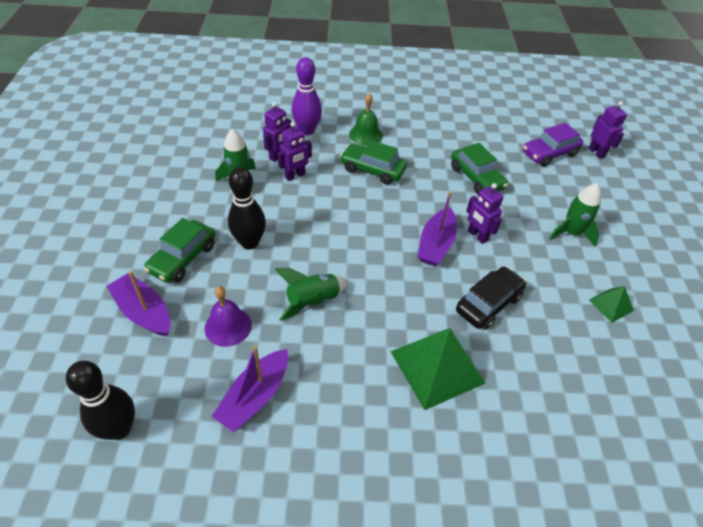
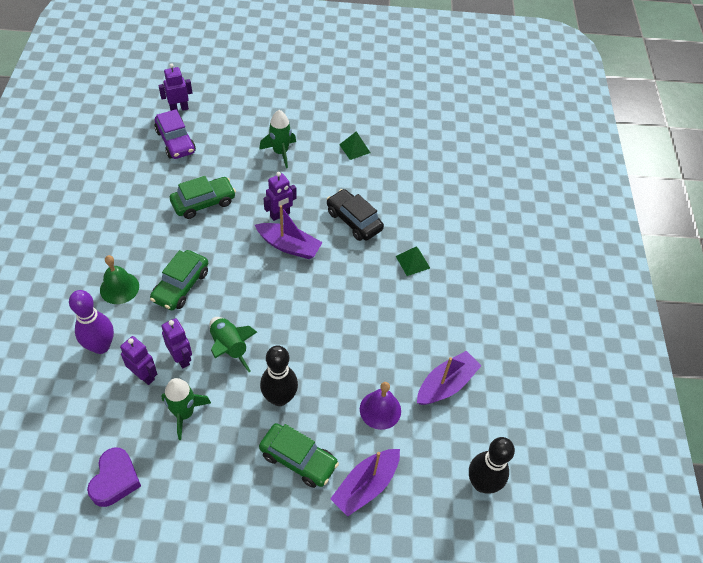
camera: 90 degrees left, 5 degrees up
purple boat [211,346,288,432] -> purple boat turned 75 degrees counterclockwise [417,351,482,405]
green rocket [275,267,348,321] -> green rocket moved to [210,317,257,372]
green pyramid [390,328,485,410] -> green pyramid [396,246,430,276], size x0.50
none -> purple heart [87,447,141,507]

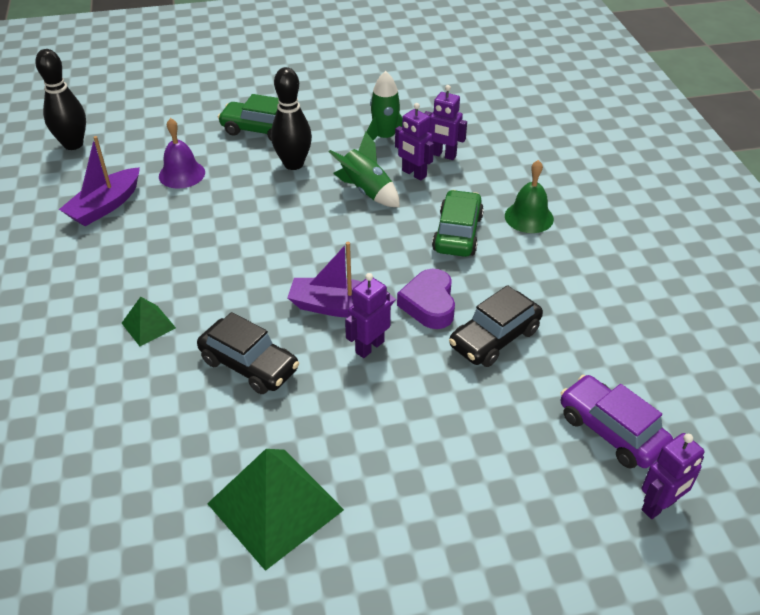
camera: 170 degrees right, 10 degrees down
purple bowling pin [69,290,114,354] -> none
purple heart [87,447,141,507] -> purple heart moved to [397,269,455,329]
green car [170,176,236,219] -> black car [449,285,543,367]
green rocket [259,110,296,168] -> none
purple boat [330,449,400,517] -> none
green pyramid [339,131,371,160] -> green pyramid [207,449,344,571], size x2.01

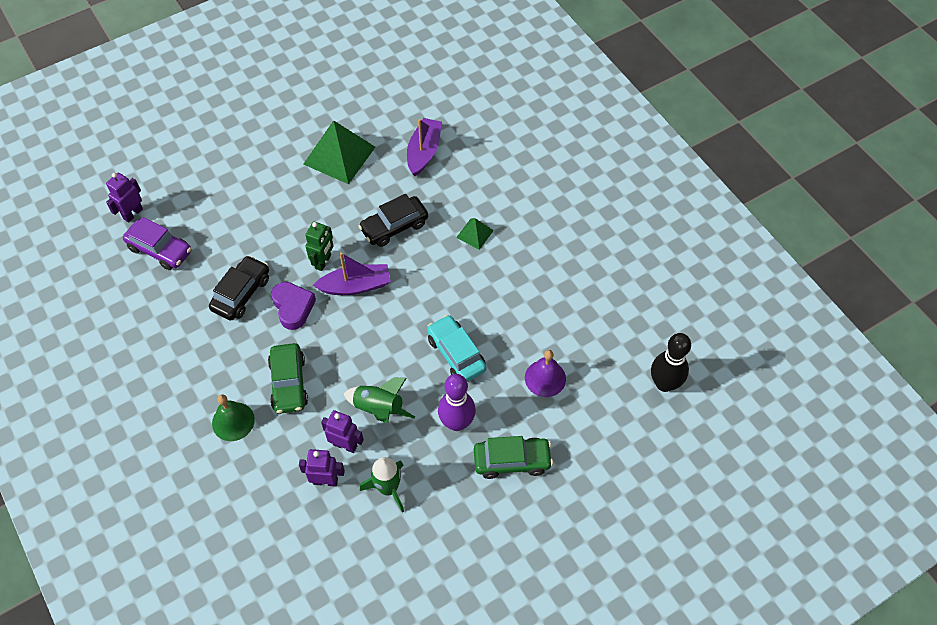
camera: 160 degrees right, 15 degrees up
purple boat [59,136,140,226] -> purple boat moved to [407,118,442,176]
black car [197,312,299,394] -> black car turned 45 degrees counterclockwise [359,194,428,247]
black bowling pin [271,67,312,170] -> purple bowling pin [438,374,476,431]
purple robot [345,273,391,358] -> green robot [305,221,333,271]
none -> turquoise car [427,315,486,382]

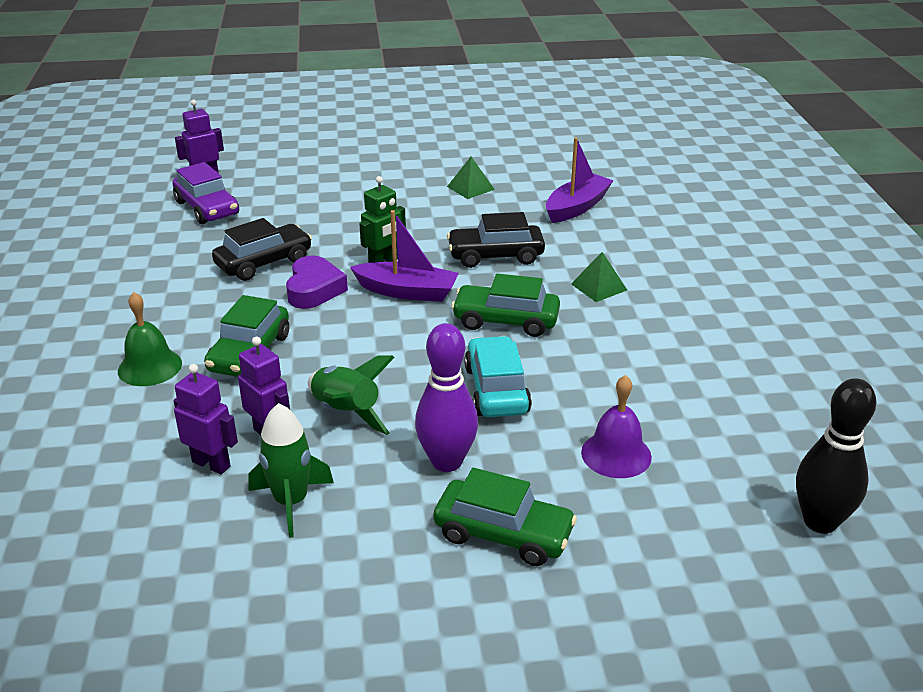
camera: 25 degrees right, 25 degrees down
green pyramid [303,120,375,184] -> green pyramid [447,157,495,199], size x0.50
none -> green car [451,274,560,337]

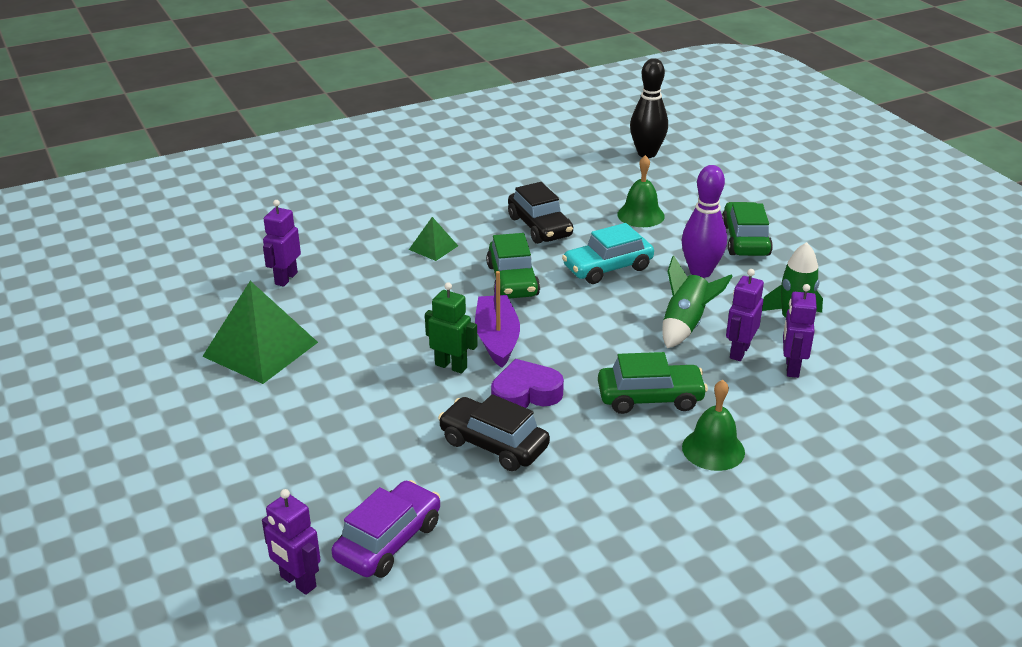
camera: 110 degrees left, 0 degrees up
green pyramid [447,157,495,199] -> green pyramid [202,281,318,384], size x2.01
black car [447,212,545,268] -> black car moved to [508,182,573,244]
purple boat [546,137,614,223] -> purple robot [263,200,301,287]
purple bell [581,375,652,478] -> green bell [617,155,665,227]

